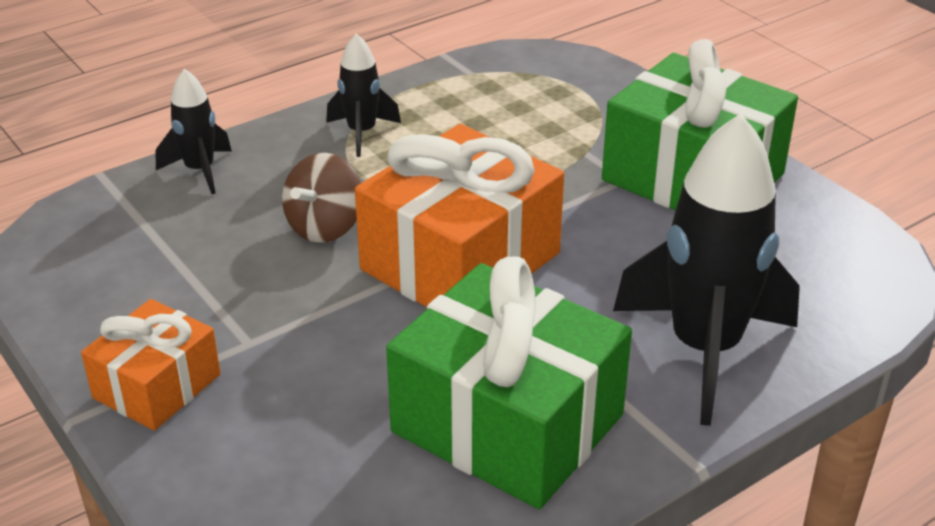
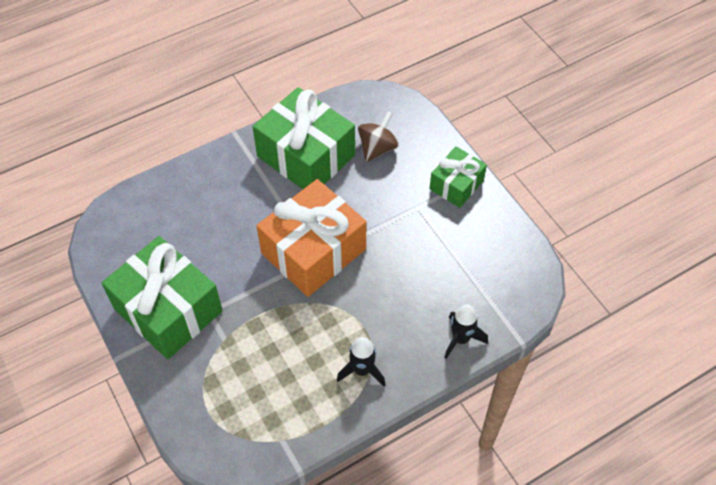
camera: 175 degrees left, 20 degrees up
orange gift [81,299,221,431] -> green gift [430,146,487,208]
brown spinning top [282,153,361,243] -> brown spinning top moved to [358,111,399,162]
black rocket [613,113,800,426] -> none

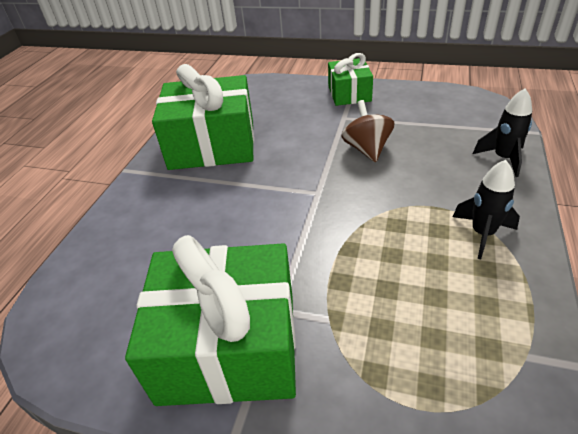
camera: 40 degrees left, 15 degrees down
orange gift [257,179,367,297] -> none
brown spinning top [358,111,399,162] -> brown spinning top moved to [341,100,394,162]

